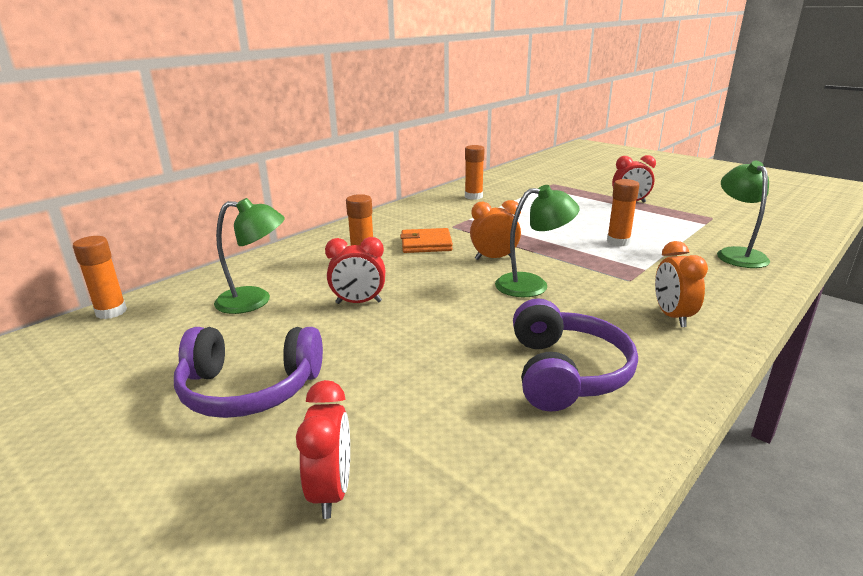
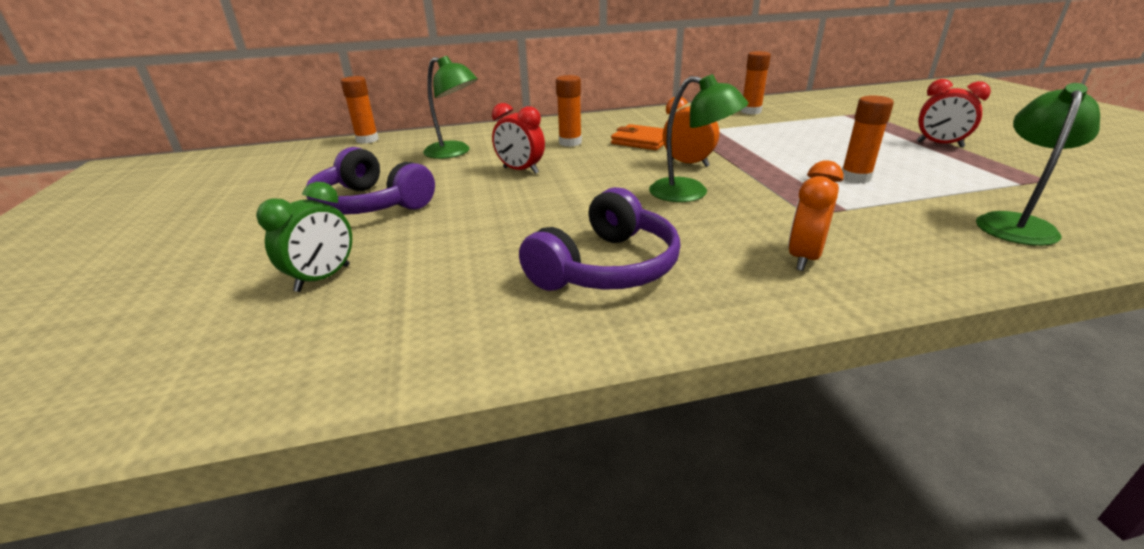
camera: 35 degrees right, 5 degrees up
red clock [296,380,350,519] -> green clock [256,182,352,292]

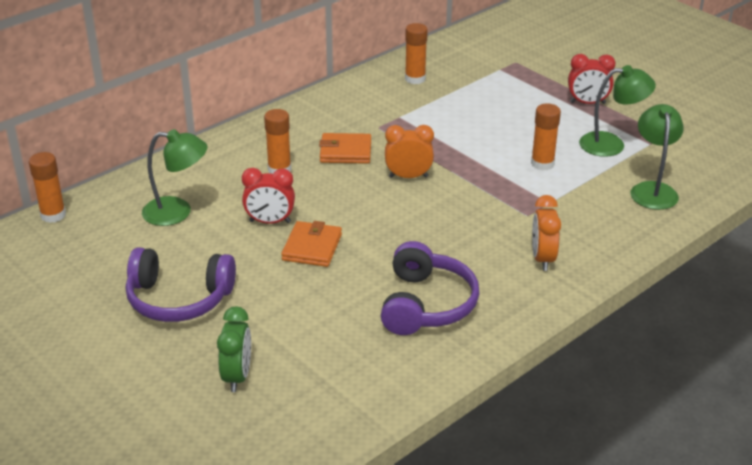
camera: 30 degrees left, 5 degrees up
green lamp [649,74,748,202] -> green lamp moved to [579,65,656,157]
none -> orange wallet [281,221,342,267]

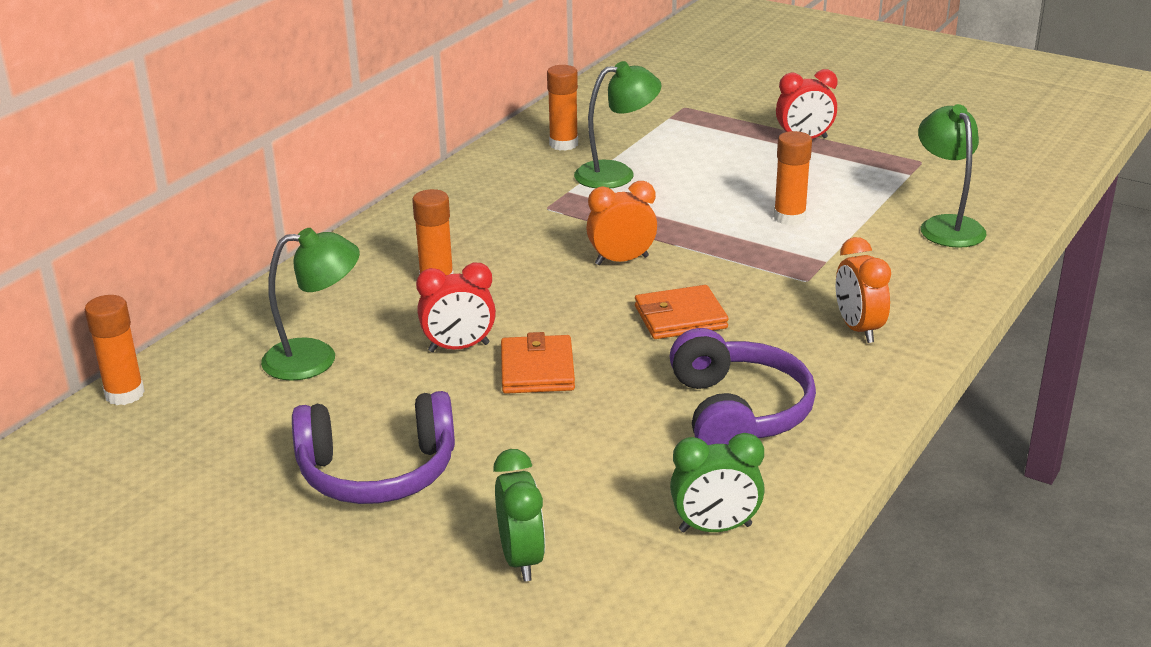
camera: 15 degrees left, 5 degrees down
orange wallet [319,133,371,164] -> orange wallet moved to [635,285,729,339]
green lamp [579,65,656,157] -> green lamp moved to [574,61,661,188]
none -> green clock [670,433,765,532]

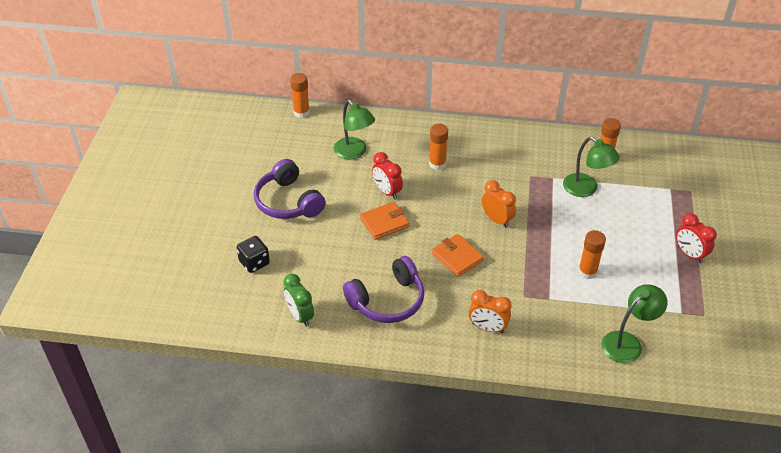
camera: 65 degrees right, 15 degrees up
green clock [493,449,545,581] -> black dice [237,236,270,273]
orange clock [836,237,891,343] -> orange clock turned 120 degrees counterclockwise [469,290,512,333]

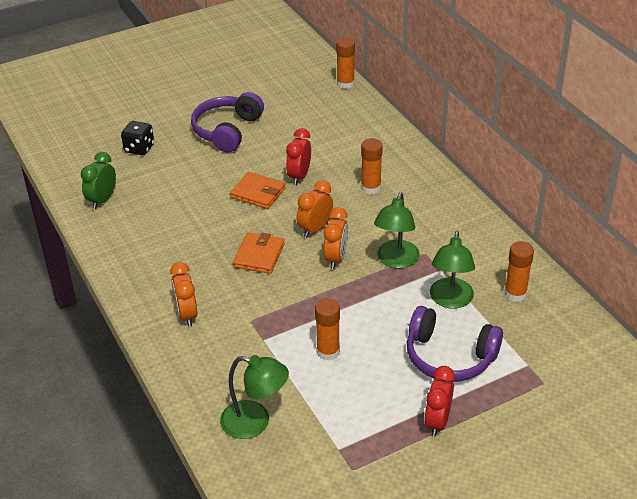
camera: 55 degrees right, 5 degrees down
green lamp [334,100,375,159] -> green lamp moved to [374,193,420,269]
purple headphones [343,256,424,323] -> purple headphones moved to [407,306,503,382]
none -> orange clock [296,180,333,238]

